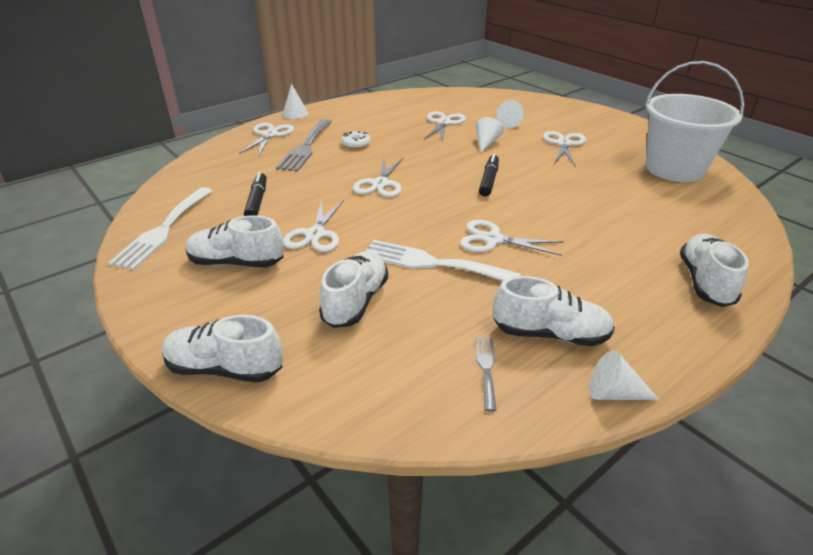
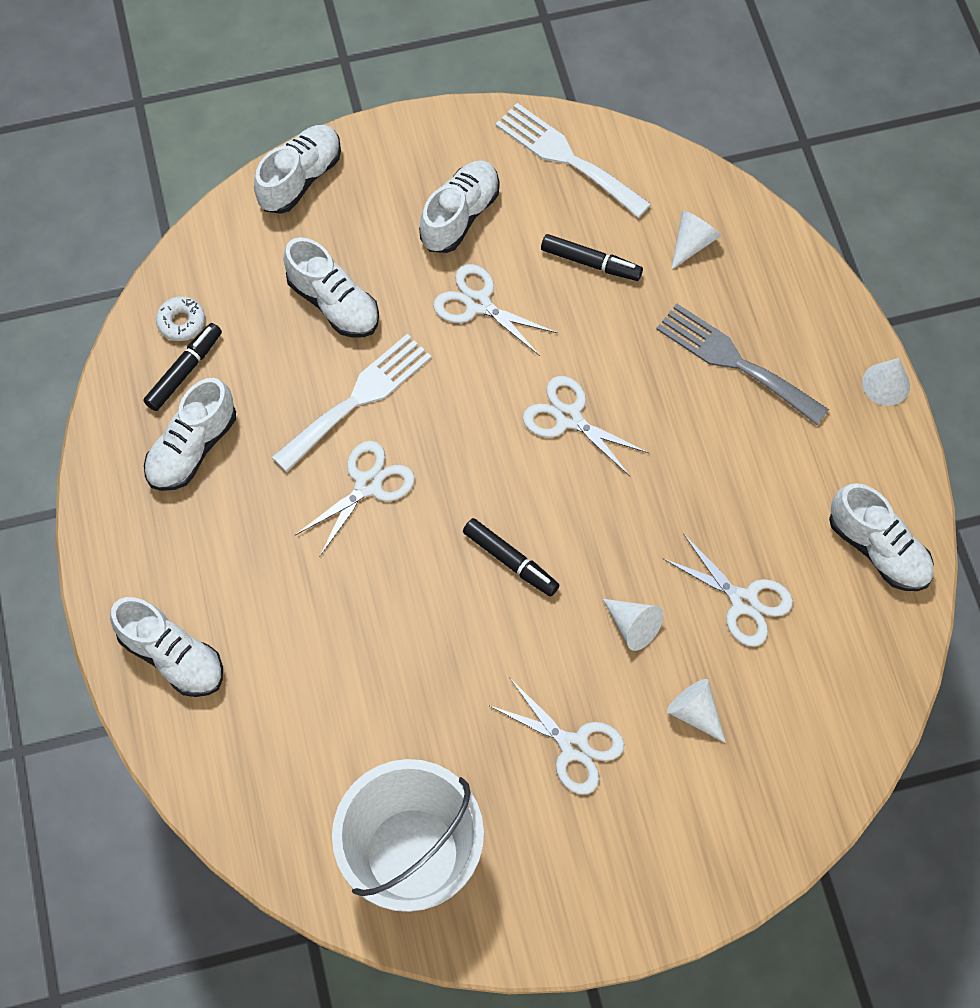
camera: 115 degrees right, 30 degrees up
white scissors [239,123,294,156] -> none
white donut [341,131,371,149] -> white donut moved to [156,296,205,341]
grey fork [475,337,497,412] -> black marker [143,323,222,411]
white cone [590,350,659,400] -> white cone moved to [671,210,721,270]
none -> white shoe [829,483,934,591]

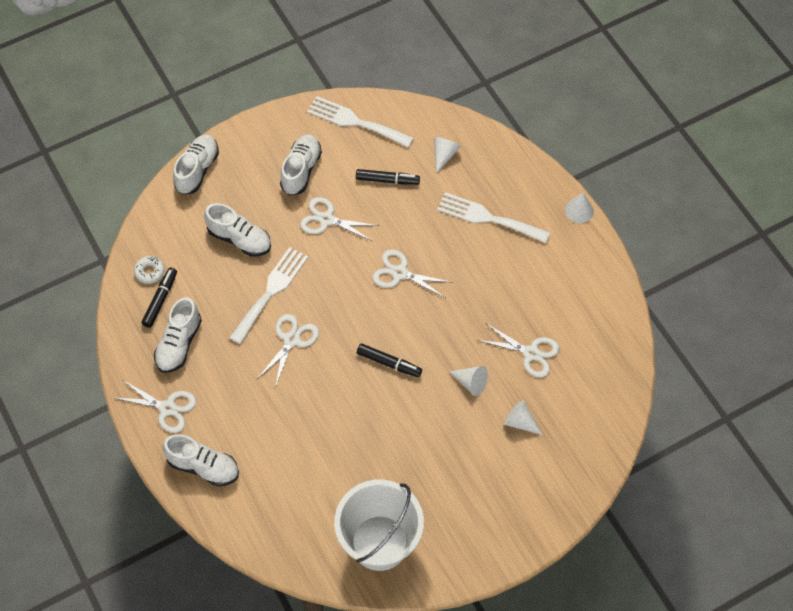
camera: 15 degrees left, 5 degrees down
white scissors [488,679,624,795] -> white scissors moved to [115,380,196,433]
grey fork [656,304,829,425] -> white fork [437,192,550,243]
white shoe [829,483,934,591] -> none

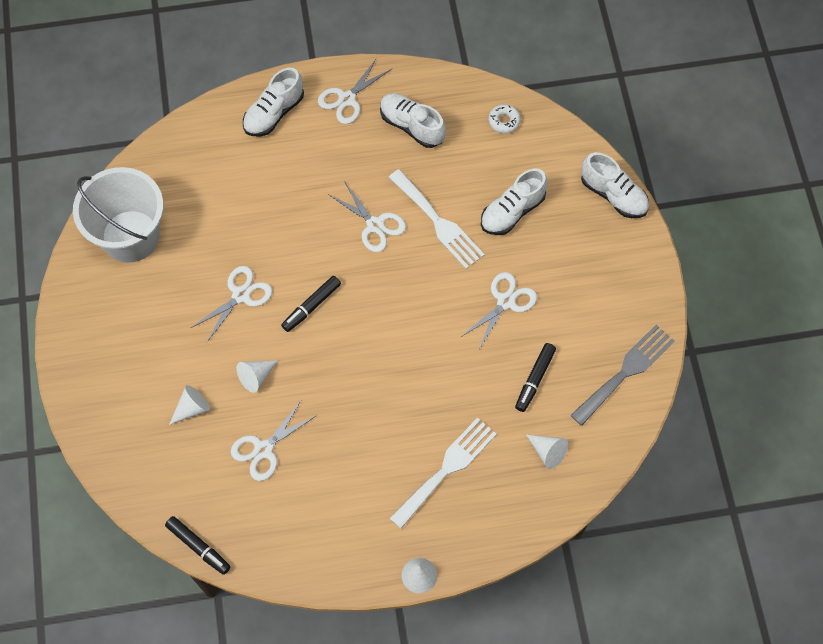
camera: 110 degrees right, 5 degrees up
black marker [142,267,177,328] -> black marker moved to [165,516,231,575]
white shoe [280,135,322,195] -> none
white fork [307,96,414,148] -> grey fork [570,325,675,426]
white scissors [373,250,451,298] -> white scissors moved to [191,266,273,342]

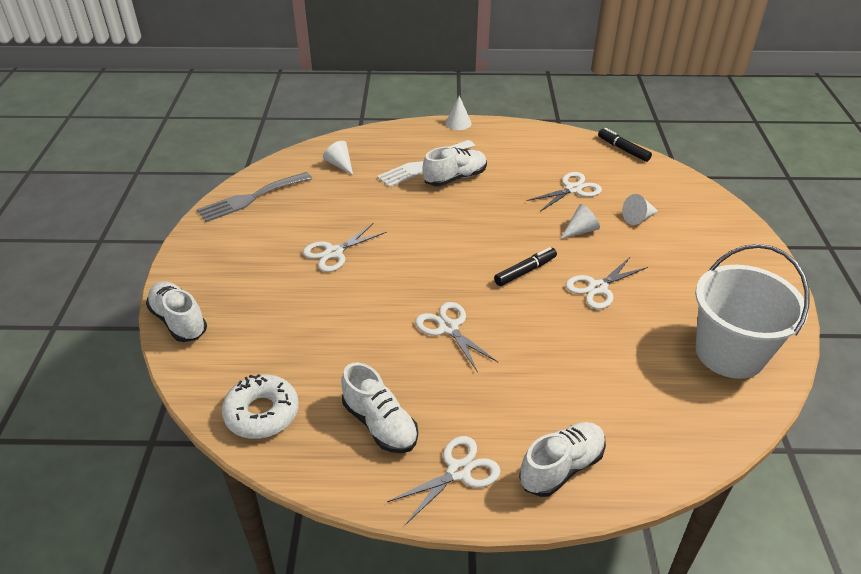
camera: 170 degrees left, 25 degrees down
white fork [388,169,485,269] -> none
white shoe [481,168,548,235] -> white shoe moved to [422,147,487,186]
white donut [488,104,520,133] -> white donut [222,374,299,439], size x1.80
black marker [515,343,556,412] -> none

